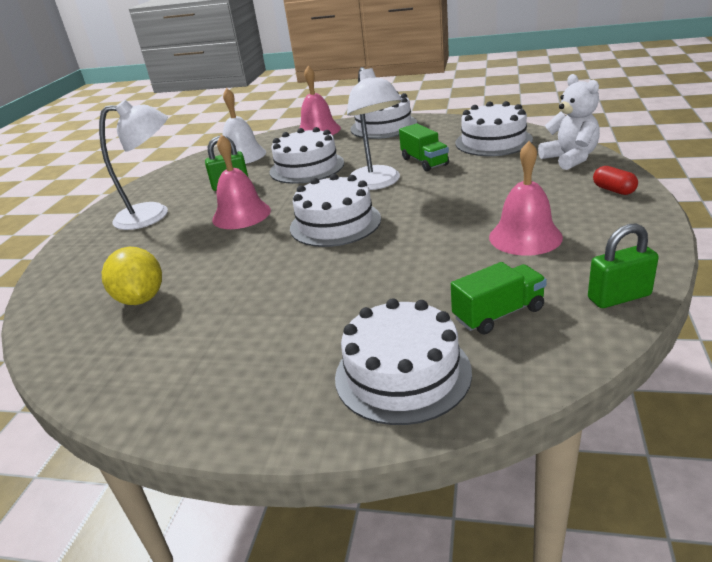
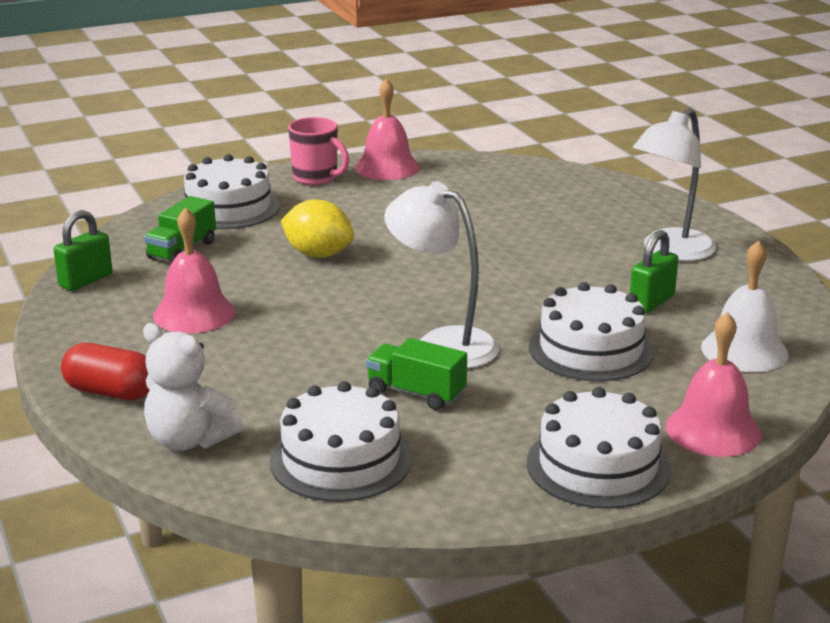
camera: 140 degrees right, 5 degrees down
yellow lemon [102,247,162,305] -> yellow lemon moved to [281,199,354,258]
pink bell [212,134,271,229] -> pink bell moved to [355,78,420,180]
white cake [290,174,381,247] -> none
red capsule [593,166,638,195] -> red capsule [61,343,150,400], size x1.56
none -> pink mug [288,117,349,185]

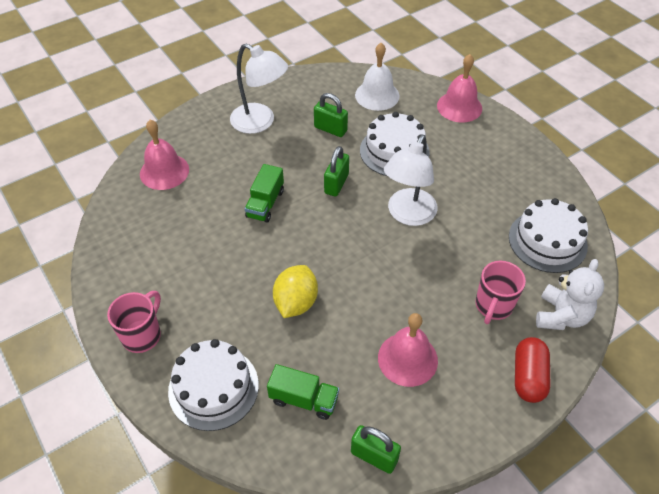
camera: 100 degrees left, 25 degrees up
pink bell [355,78,420,180] -> pink bell moved to [140,120,189,190]
green truck [366,338,467,410] -> green truck moved to [245,164,284,223]
white cake [527,387,671,509] -> none
none -> green padlock [324,146,349,197]
none -> pink mug [476,261,526,324]

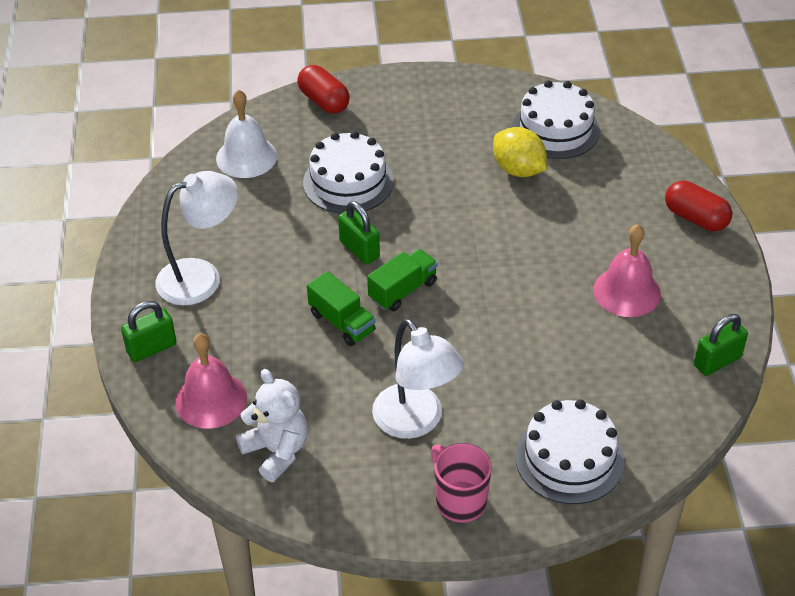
camera: 60 degrees left, 5 degrees down
green truck [267,364,339,420] -> green truck moved to [367,249,438,311]
yellow lemon [273,265,318,318] -> yellow lemon moved to [493,127,547,177]
green padlock [314,93,348,137] -> green padlock moved to [121,301,177,362]
white lamp [384,135,437,226] -> white lamp moved to [372,319,464,439]
pink bell [437,54,482,123] -> red capsule [297,65,350,114]
pink mug [476,261,526,324] -> none
white teddy bear [536,259,604,330] -> white teddy bear moved to [236,369,308,482]

